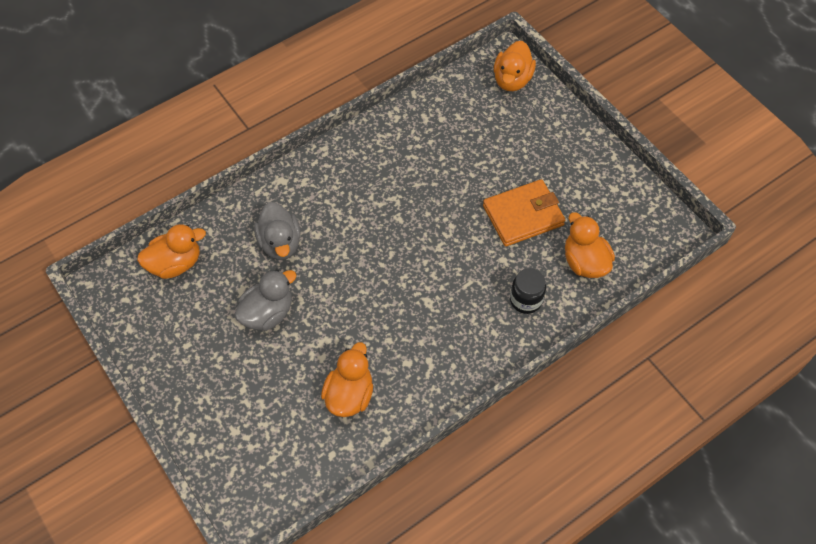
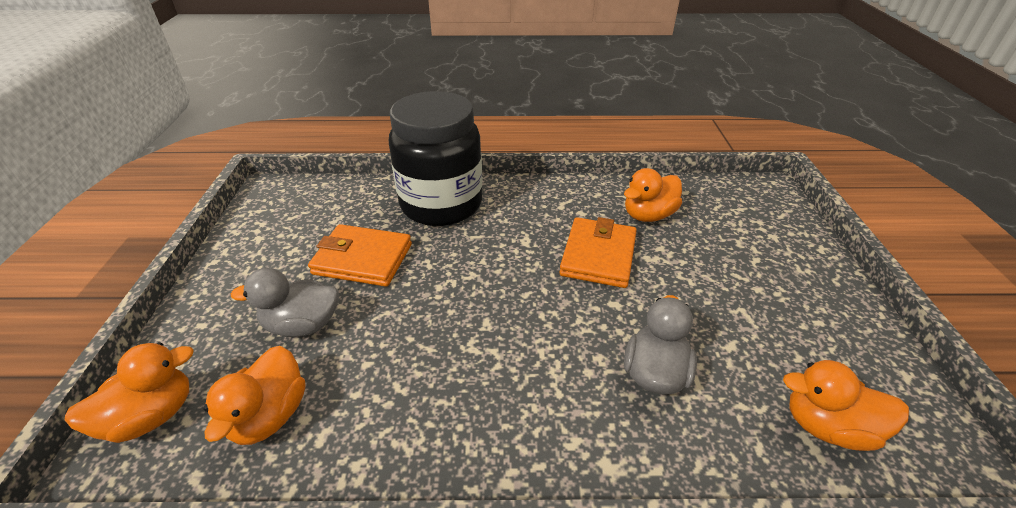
camera: 145 degrees left, 20 degrees down
grey duck [234,270,296,331] -> grey duck moved to [231,268,339,337]
black jar [510,268,546,314] -> black jar [389,91,483,226], size x2.45
orange duck [565,212,615,278] -> orange duck moved to [204,346,305,445]
none -> orange wallet [559,217,637,288]

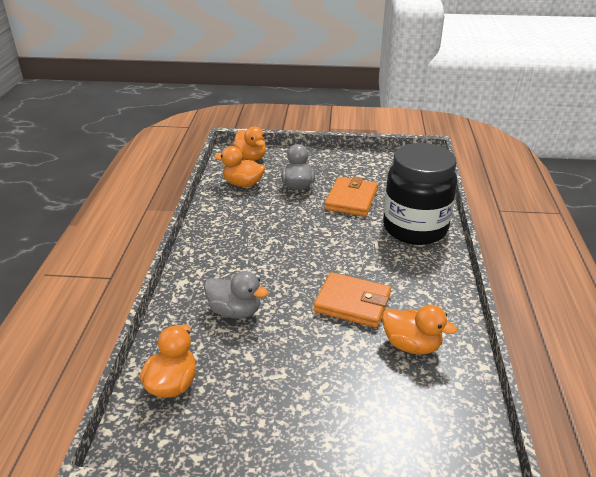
camera: 95 degrees right, 5 degrees down
orange duck [624,168,682,222] -> orange duck turned 150 degrees clockwise [382,305,457,355]

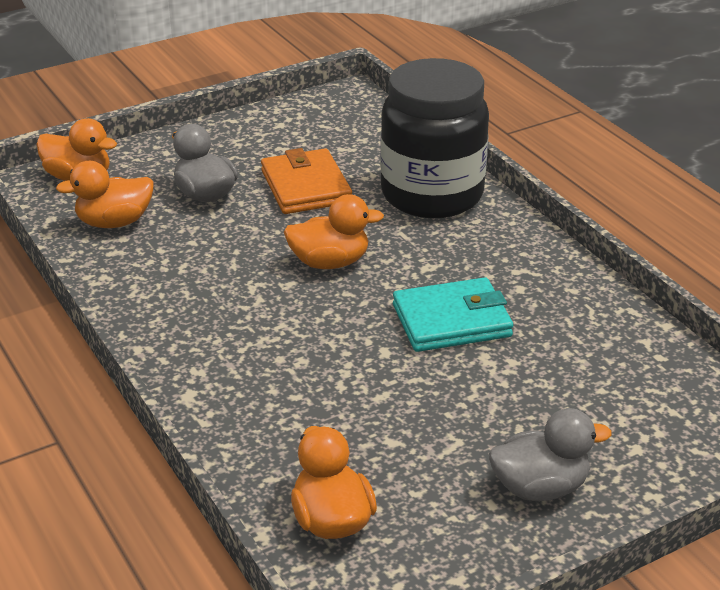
camera: 35 degrees left, 0 degrees up
grey duck [204,271,268,319] -> grey duck moved to [489,408,612,501]
orange wallet [313,272,391,328] -> turquoise wallet [393,277,513,352]
orange duck [382,305,457,355] -> orange duck moved to [284,194,384,269]

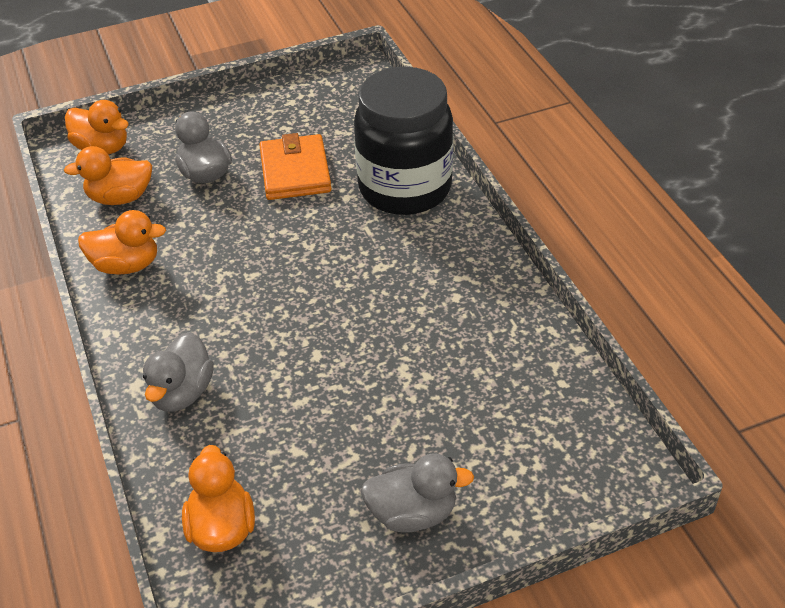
camera: 10 degrees right, 10 degrees up
orange duck [284,194,384,269] -> orange duck moved to [78,210,166,275]
turquoise wallet [393,277,513,352] -> none
none -> grey duck [143,332,214,412]

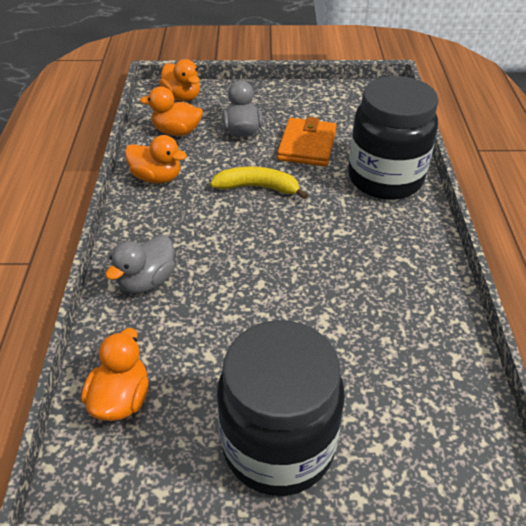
camera: 20 degrees right, 0 degrees up
grey duck [361,453,474,533] -> black jar [217,320,345,496]
none -> yellow banana [210,167,308,199]

